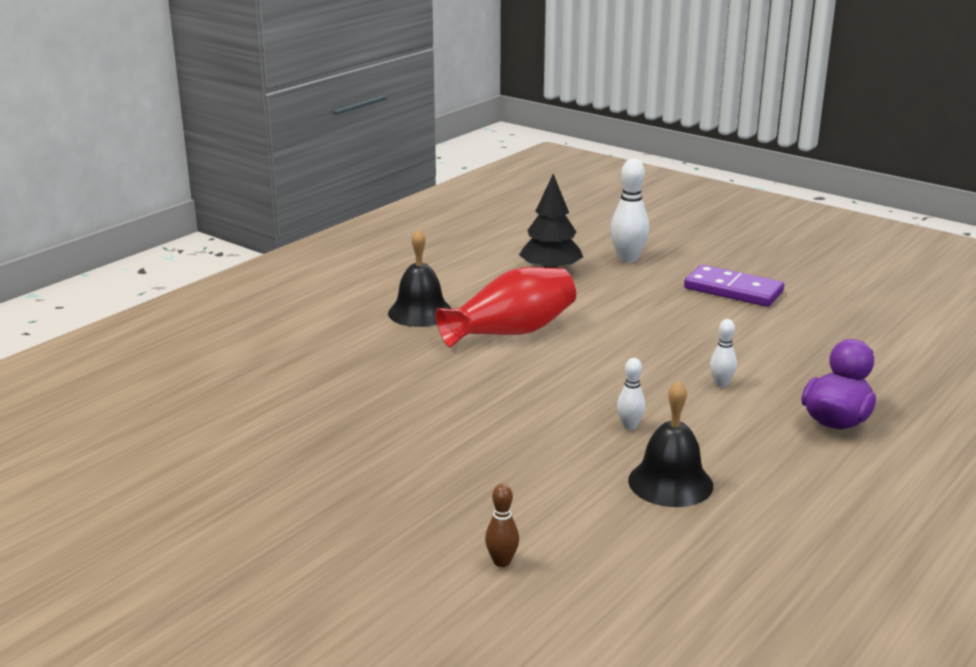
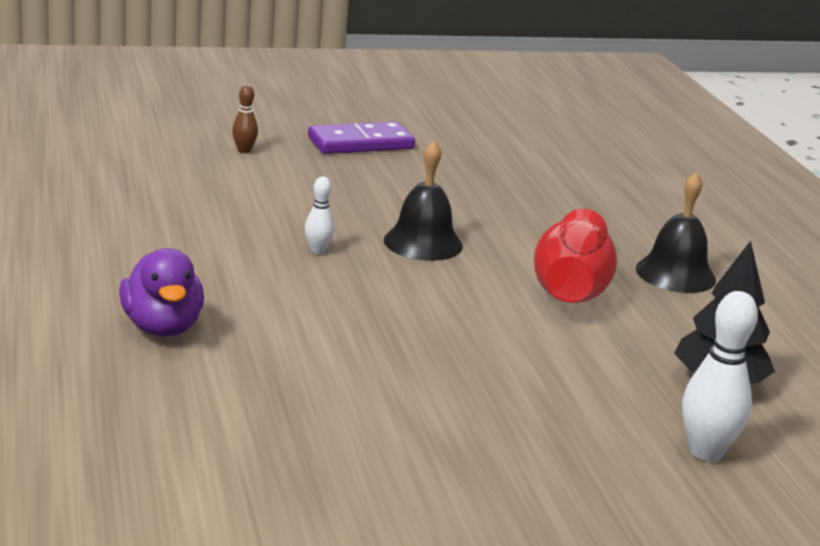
camera: 125 degrees right, 0 degrees up
black bell [628,381,713,507] -> black bell moved to [383,141,463,261]
purple domino [684,265,784,307] -> purple domino moved to [308,122,415,154]
white bowling pin [710,319,737,387] -> none

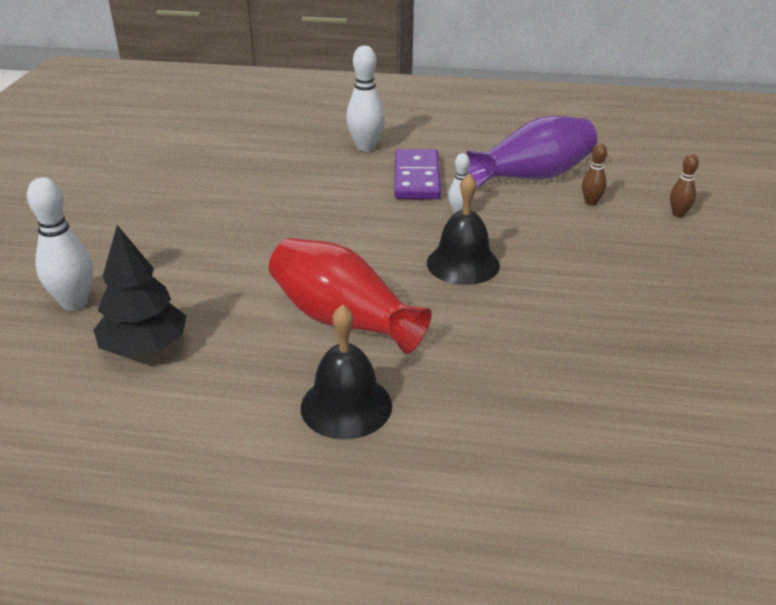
camera: 115 degrees right, 10 degrees up
purple duck [119,248,204,336] -> white bowling pin [346,46,385,152]
purple domino [308,122,415,154] -> purple domino moved to [394,149,441,199]
none -> purple vase [466,116,597,188]
none -> brown bowling pin [582,144,607,206]

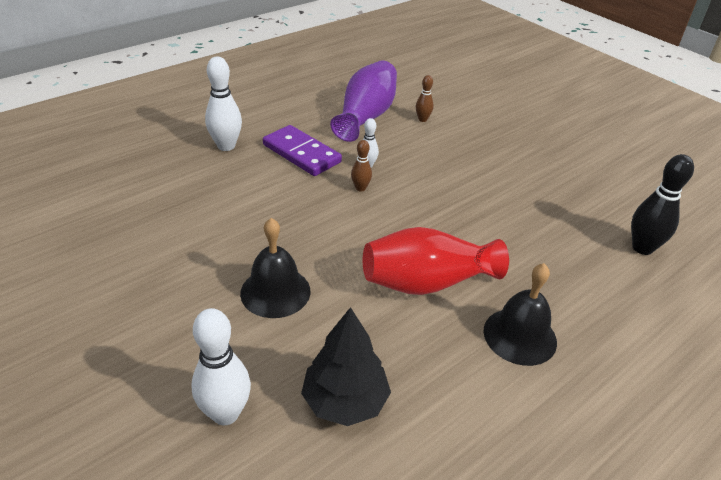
camera: 50 degrees left, 5 degrees up
black bell [427,174,500,285] -> black bell moved to [240,218,311,318]
brown bowling pin [670,154,699,217] -> brown bowling pin moved to [351,140,372,192]
none -> black bowling pin [631,154,694,255]

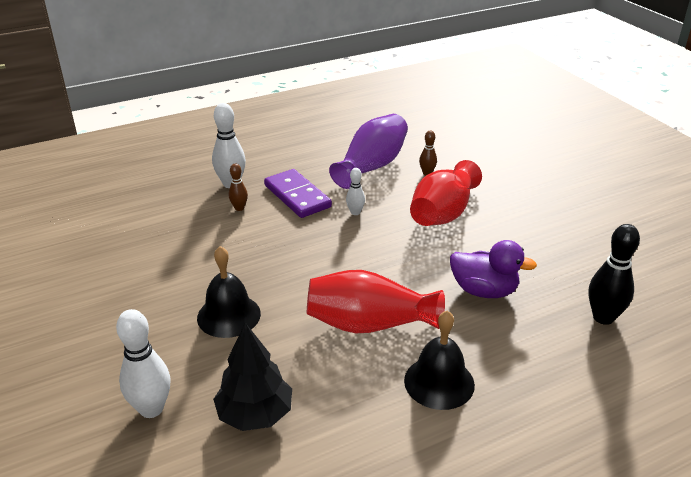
camera: 15 degrees right, 5 degrees down
brown bowling pin [351,140,372,192] -> brown bowling pin moved to [229,164,248,211]
none -> red vase [410,160,482,226]
none -> purple duck [450,240,537,298]

